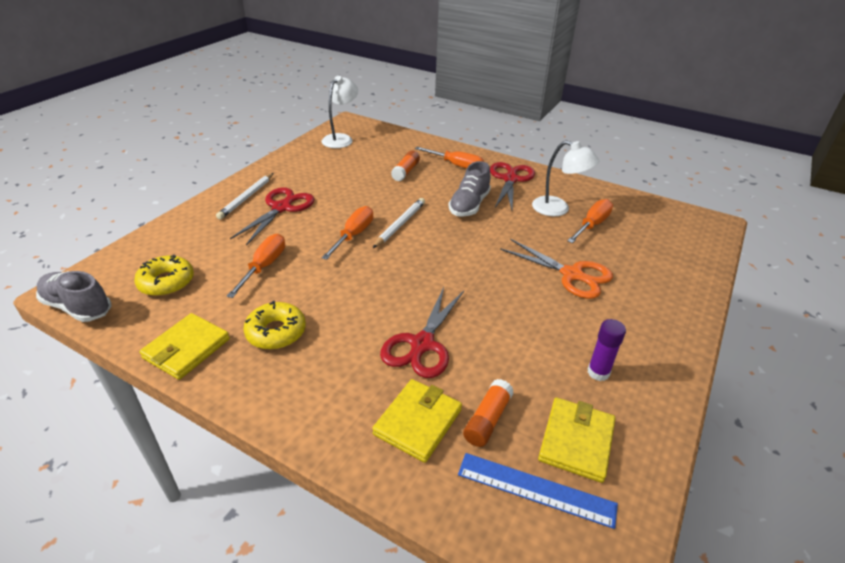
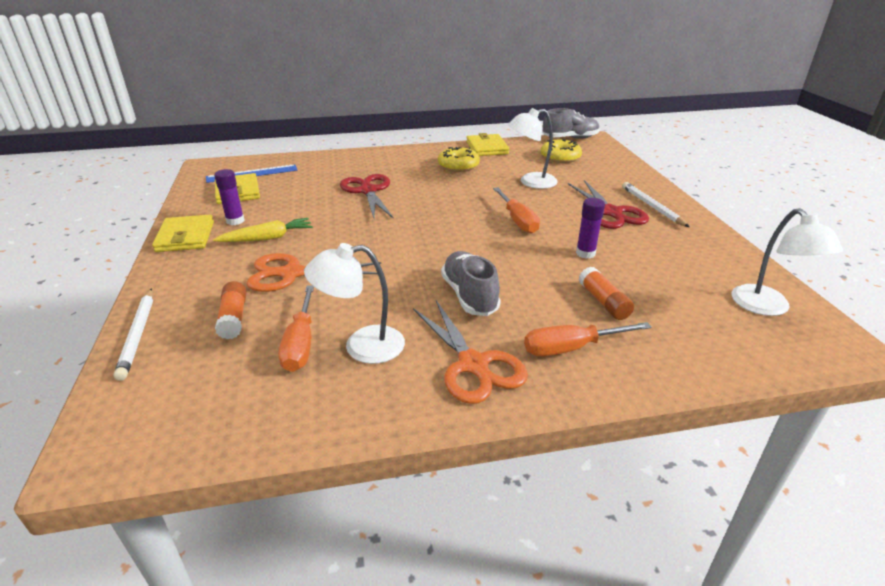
camera: 140 degrees right, 5 degrees down
orange screwdriver [227,234,285,298] -> white lamp [508,108,558,189]
yellow wallet [372,379,462,463] -> yellow wallet moved to [152,215,214,252]
white pencil [373,198,425,248] -> white pencil moved to [114,288,153,381]
orange glue stick [463,379,514,447] -> orange glue stick moved to [215,281,247,339]
red scissors [490,162,535,210] -> orange scissors [413,300,528,404]
none -> yellow carrot [213,218,313,242]
none -> purple glue stick [576,198,605,259]

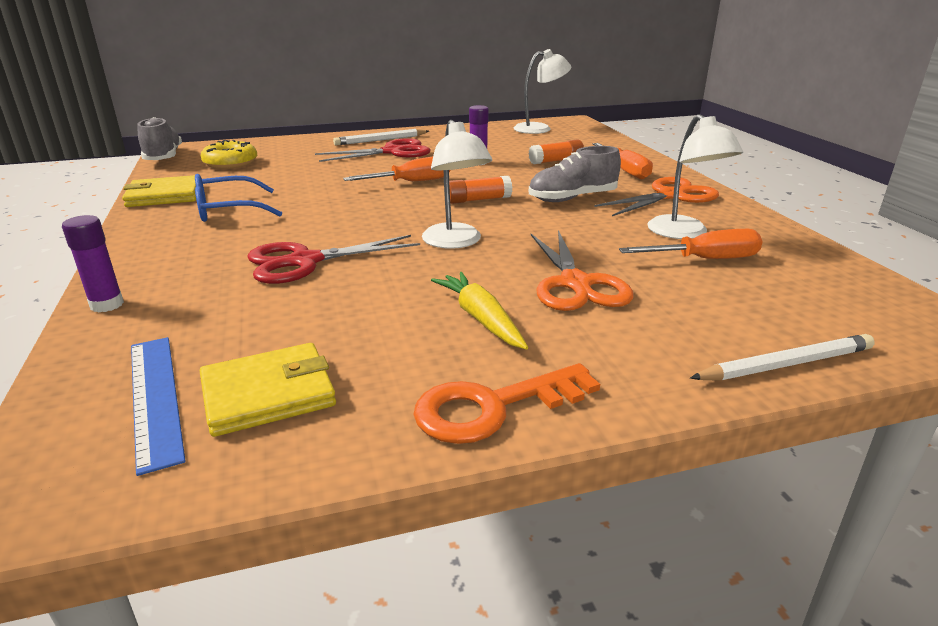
camera: 95 degrees left, 5 degrees down
yellow wallet [152,215,214,252] -> orange key [413,363,600,444]
purple glue stick [214,169,245,225] -> purple glue stick moved to [62,215,124,312]
orange glue stick [215,281,247,339] -> orange glue stick moved to [449,176,512,204]
yellow donut [438,147,480,172] -> blue glasses [195,174,282,222]
white lamp [508,108,558,189] -> white lamp moved to [422,120,492,249]

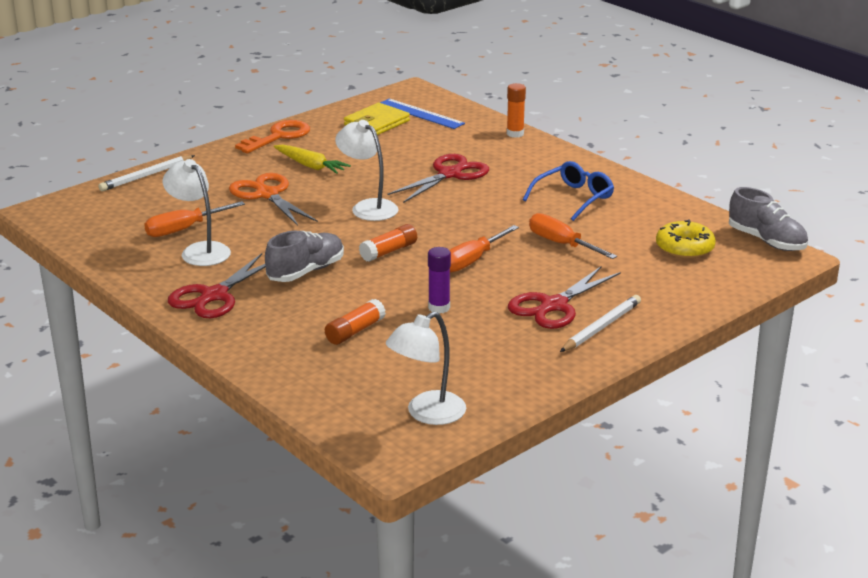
camera: 155 degrees right, 0 degrees up
purple glue stick [62,215,124,312] -> orange glue stick [507,83,526,138]
yellow wallet [122,175,196,207] -> none
orange screwdriver [592,143,653,179] -> orange screwdriver moved to [529,213,617,259]
orange scissors [594,177,719,216] -> red scissors [168,253,266,318]

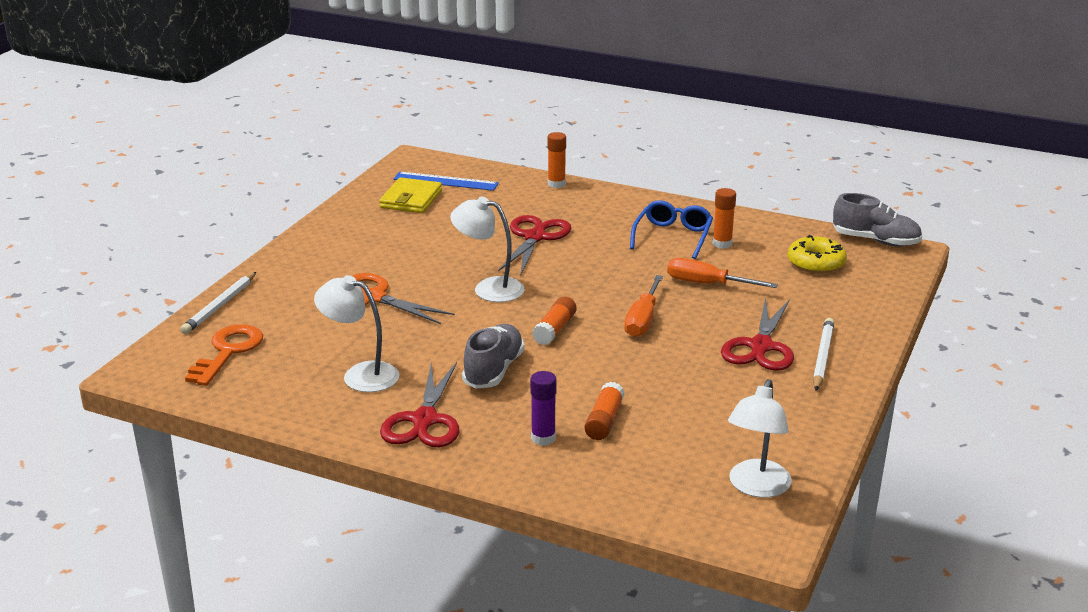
camera: 25 degrees left, 0 degrees up
orange screwdriver [144,201,245,237] -> none
orange key [235,120,310,153] -> orange key moved to [185,324,263,386]
yellow carrot [274,144,351,174] -> none
purple glue stick [428,247,451,314] -> purple glue stick moved to [530,371,557,446]
none -> orange glue stick [713,188,736,249]

